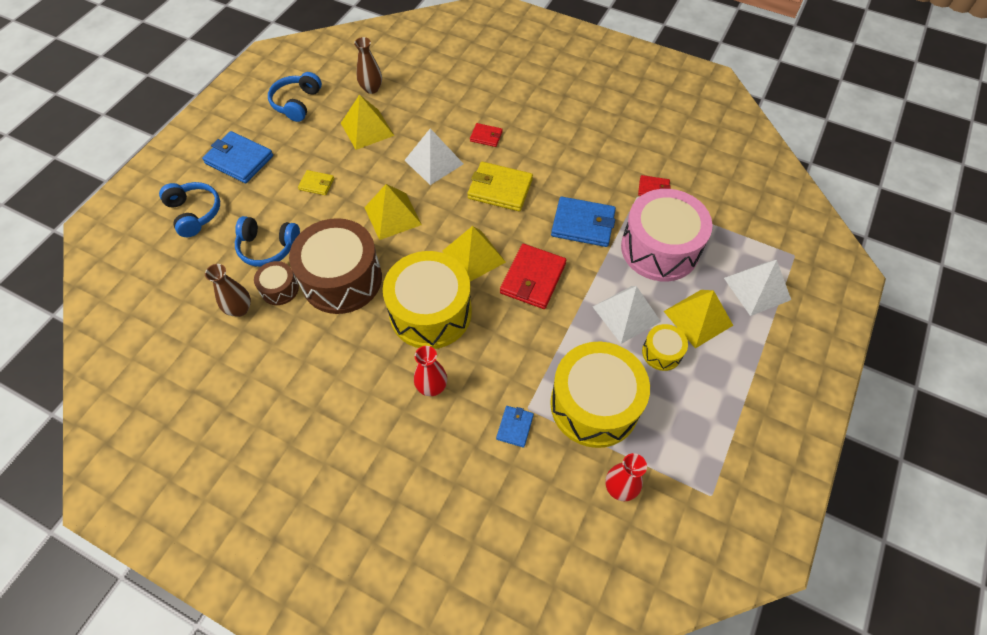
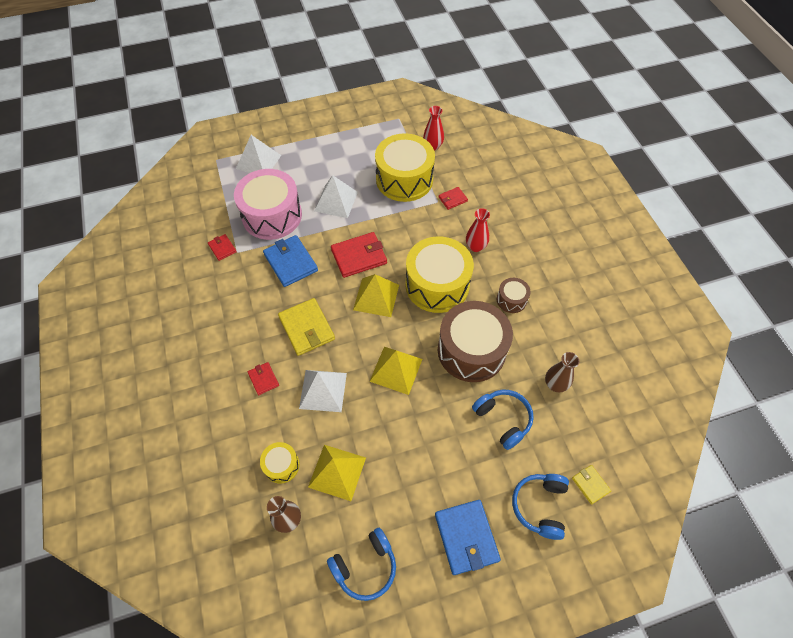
camera: 135 degrees left, 0 degrees up
brown drum [254,261,299,305] -> brown drum moved to [497,278,531,313]
yellow wallet [298,170,334,195] -> yellow wallet moved to [572,465,611,505]
blue wallet [496,406,534,448] -> red wallet [439,187,468,210]
yellow drum [642,324,688,371] -> yellow drum moved to [260,442,300,484]
yellow pyramid [664,290,734,348] -> none

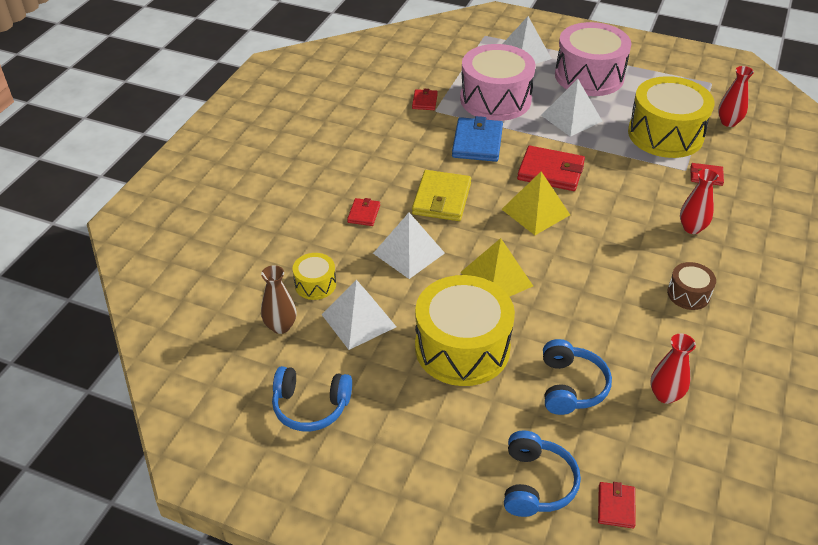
camera: 40 degrees right, 15 degrees down
yellow pyramid [308,445,366,501] -> white pyramid [322,280,396,350]
yellow drum [405,236,474,313] -> yellow drum moved to [415,275,515,386]
blue wallet [435,500,501,575] -> none
brown drum [438,301,513,382] -> none
blue headphones [512,474,569,540] -> blue headphones turned 135 degrees clockwise [504,431,581,517]
brown vase [545,352,579,392] -> red vase [651,334,696,404]
yellow wallet [572,465,611,505] -> red wallet [598,482,636,528]
none -> pink drum [555,22,631,96]

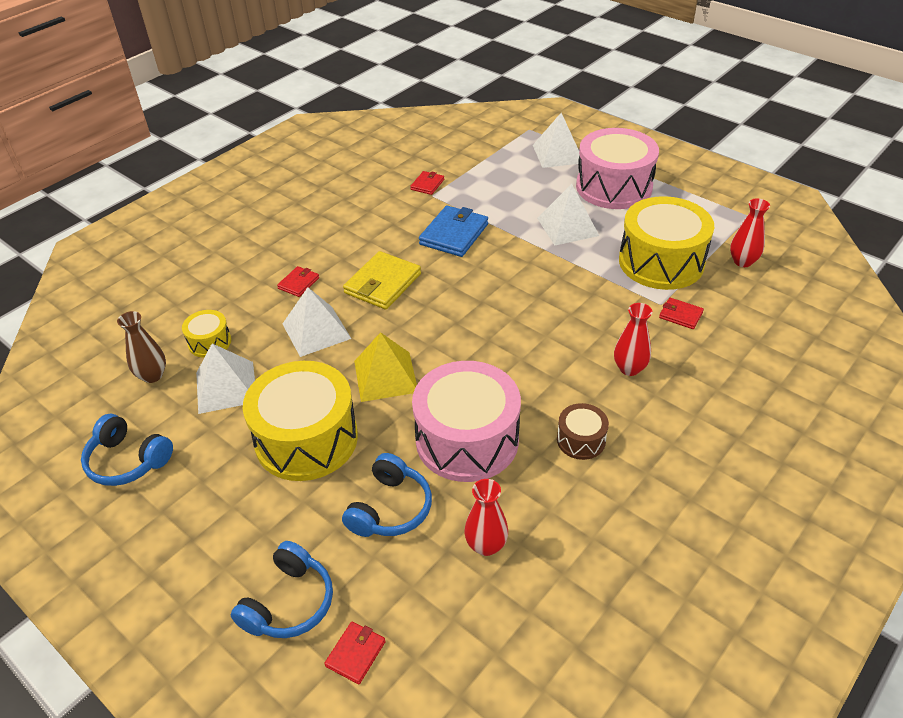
camera: 20 degrees right, 0 degrees up
pink drum [460,44,535,121] -> pink drum moved to [412,361,521,482]
yellow pyramid [501,171,570,235] -> none
red wallet [517,146,585,191] -> none

